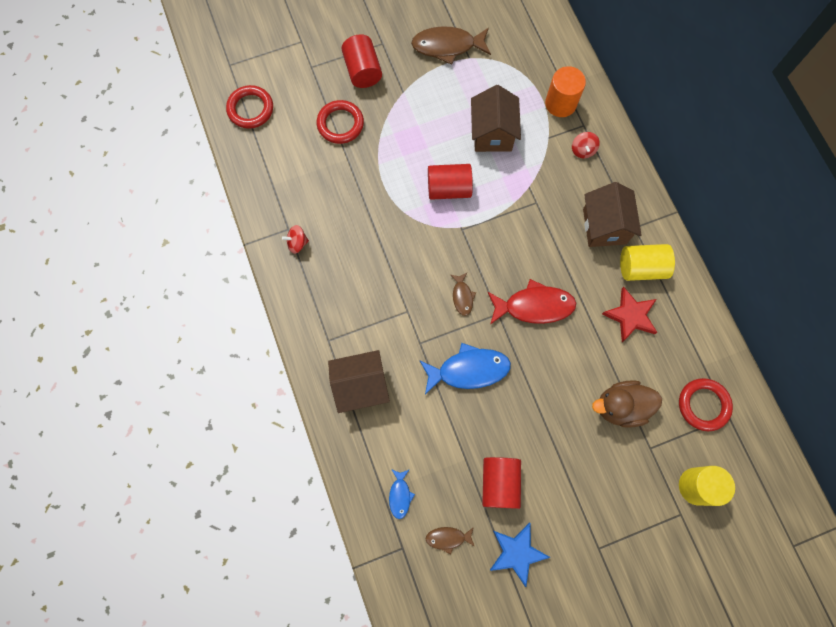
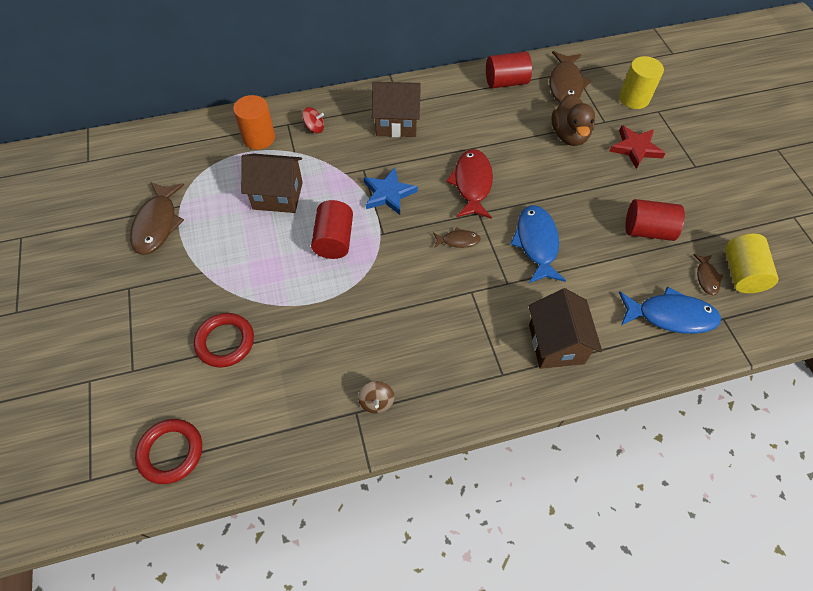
camera: 85 degrees left, 15 degrees down
red spinning top [282,225,309,254] -> brown spinning top [358,381,394,413]
red cylinder [341,34,382,88] -> red cylinder moved to [486,52,532,88]
blue fish [389,469,415,519] -> blue fish [619,286,721,334], size x1.94
blue star [490,523,551,587] -> blue star moved to [364,168,418,215]
red star [602,287,658,342] -> red star moved to [609,125,666,169]
yellow cylinder [620,244,675,281] -> yellow cylinder moved to [725,234,778,293]
red ring [679,378,733,431] -> brown fish [549,51,591,103]

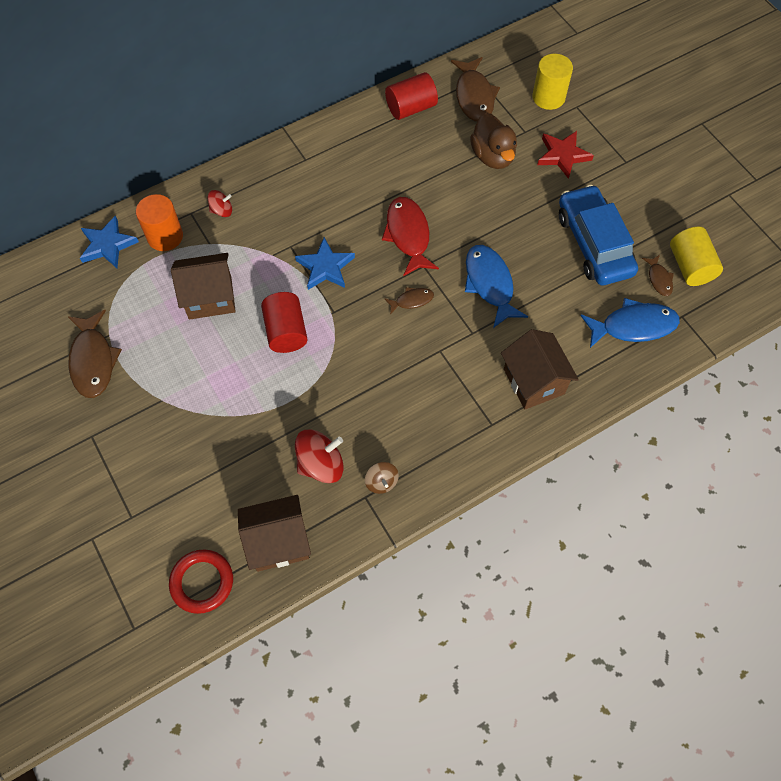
camera: 15 degrees left, 5 degrees up
red ring [194,313,254,368] -> none
brown house [372,82,421,137] -> brown house moved to [238,495,311,572]
red cylinder [625,199,685,241] -> blue car [559,184,638,285]
none -> blue star [80,215,139,268]
none -> red spinning top [295,429,344,483]

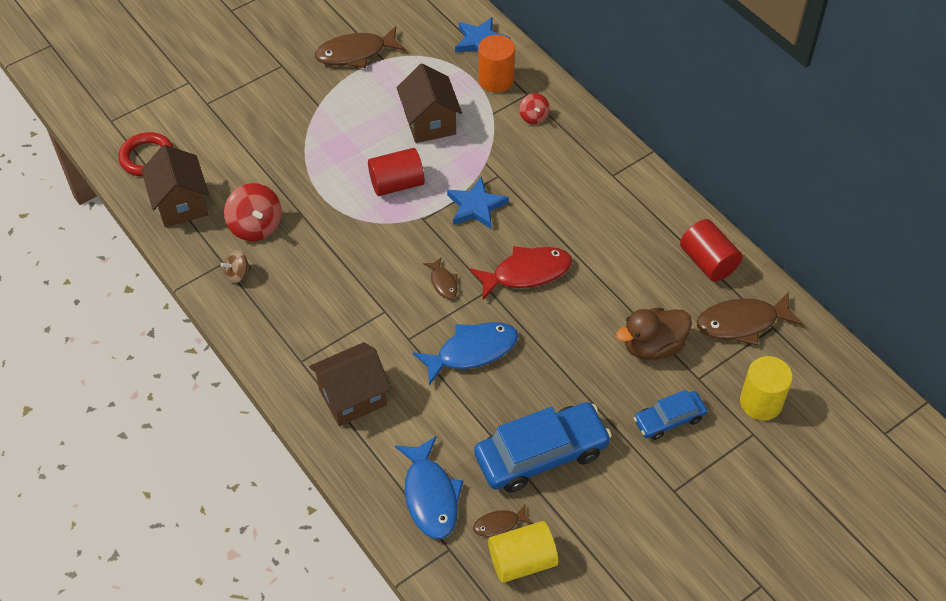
camera: 85 degrees right, 10 degrees down
red star [537,131,594,179] -> blue car [634,390,707,440]

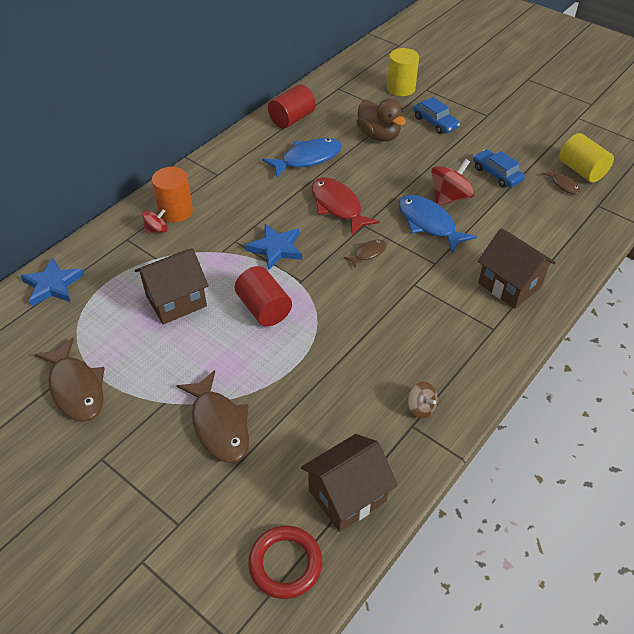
camera: 105 degrees left, 5 degrees down
red spinning top [224,183,282,241] -> red spinning top moved to [431,159,475,205]
blue fish [395,436,463,539] -> blue fish moved to [262,138,342,178]
blue car [474,402,612,493] -> blue car [473,149,525,188], size x0.55
orange cylinder [478,35,515,92] -> orange cylinder moved to [152,167,193,222]
brown fish [697,292,803,345] -> brown fish moved to [176,370,249,463]

